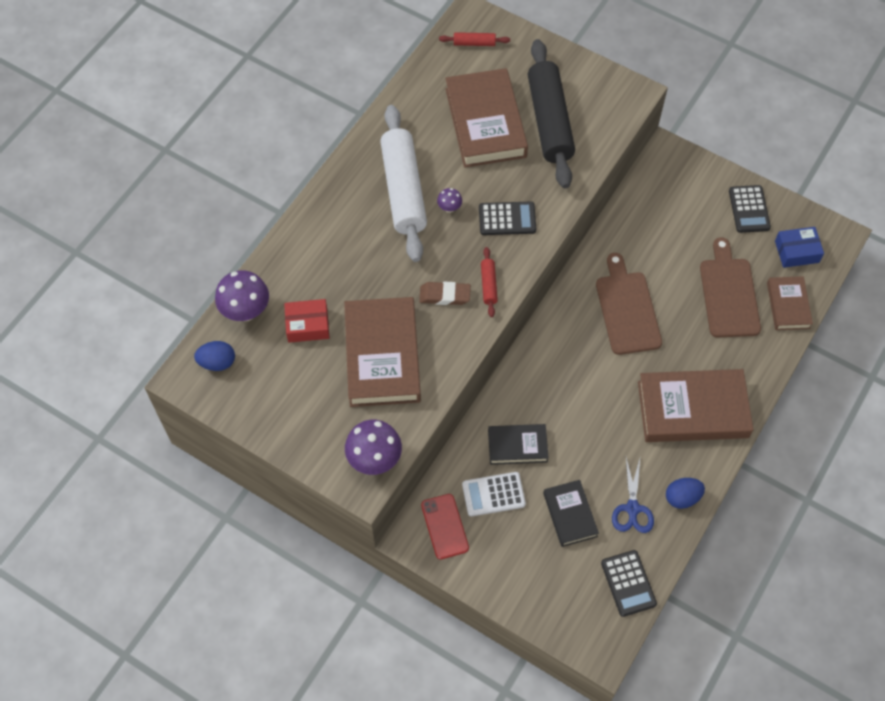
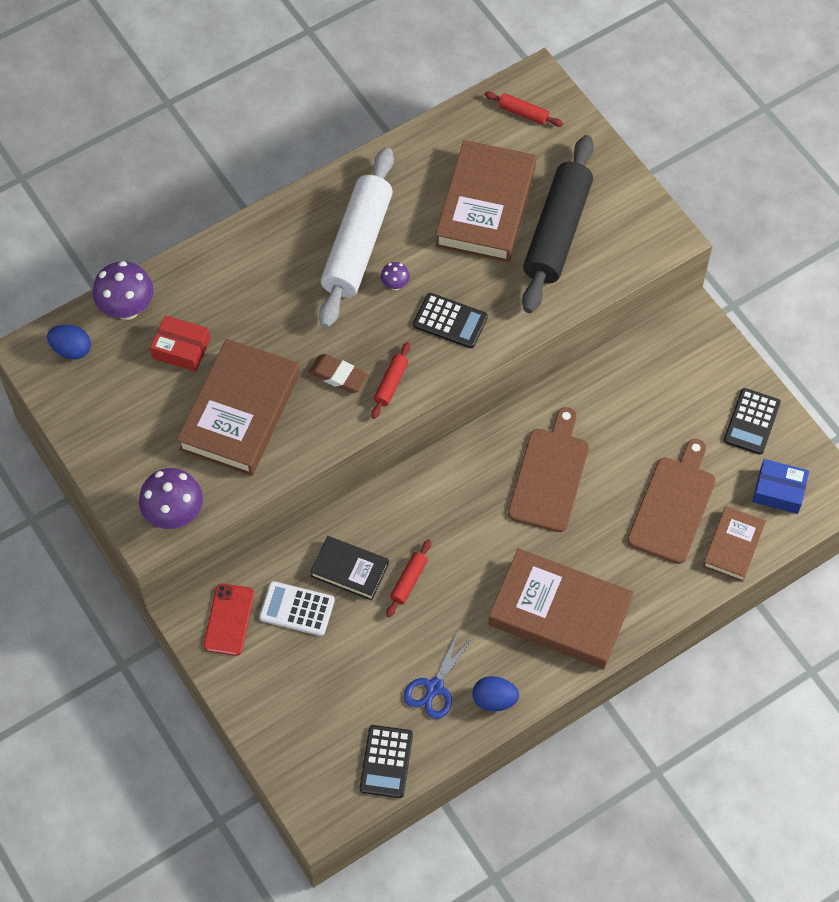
camera: 25 degrees right, 0 degrees up
black book [543,480,599,547] -> none
none -> red rolling pin [386,539,431,618]

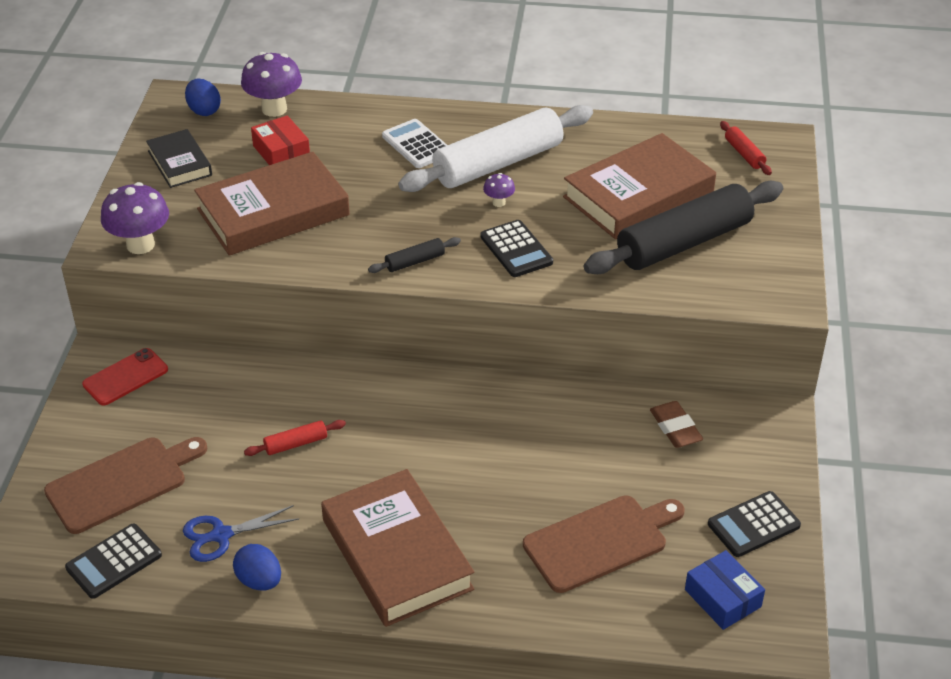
camera: 40 degrees right, 20 degrees down
white calculator [259,581,335,636] -> white calculator moved to [382,119,447,168]
brown eraser [309,354,369,393] -> brown eraser moved to [650,401,703,448]
black book [310,536,389,601] -> black book moved to [146,129,212,188]
red rolling pin [371,342,410,419] -> black rolling pin [368,237,461,273]
brown cutting board [508,407,589,532] -> brown cutting board moved to [44,437,207,534]
brown book [703,506,766,582] -> none

